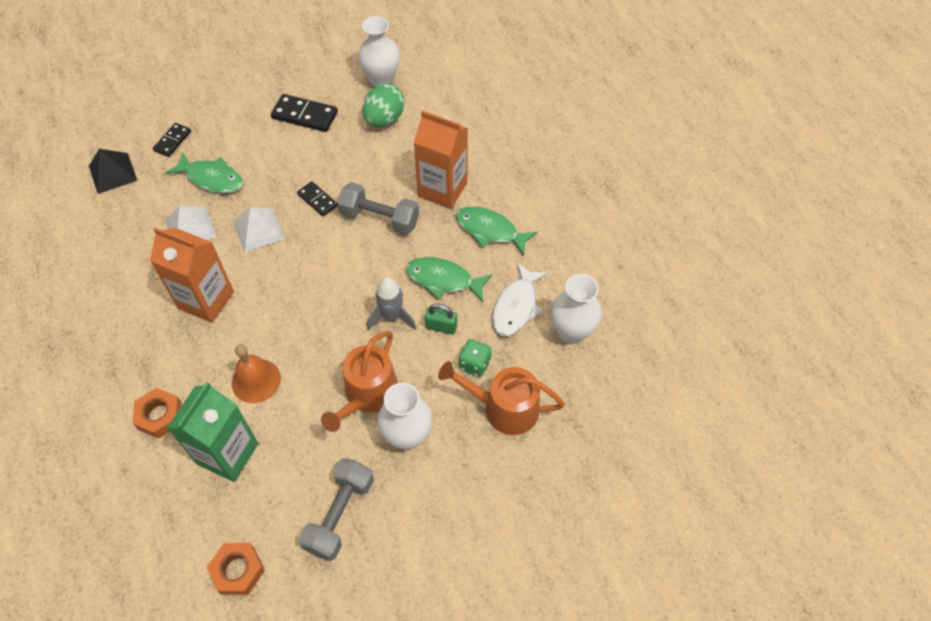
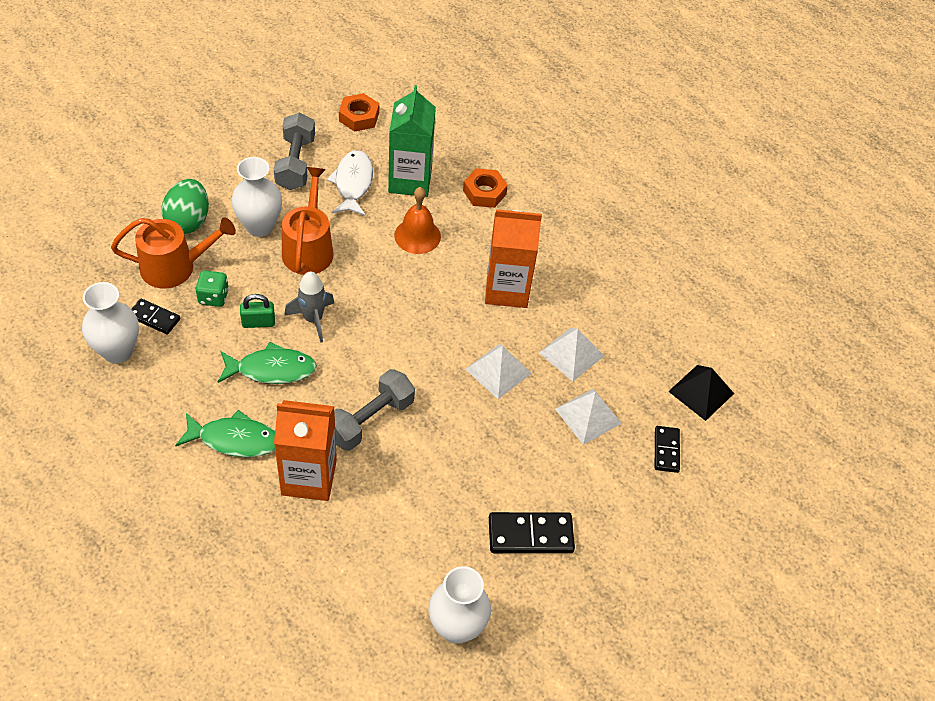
camera: 155 degrees right, 5 degrees down
green fish [166,152,243,193] -> white pyramid [555,389,622,445]
black domino [297,181,338,217] -> black domino moved to [132,299,180,335]
grey dumbbell [337,182,419,235] -> grey dumbbell turned 45 degrees counterclockwise [334,369,415,451]
green egg [362,83,405,127] -> green egg moved to [161,179,209,234]
white fish [492,262,548,337] -> white fish moved to [327,150,373,216]

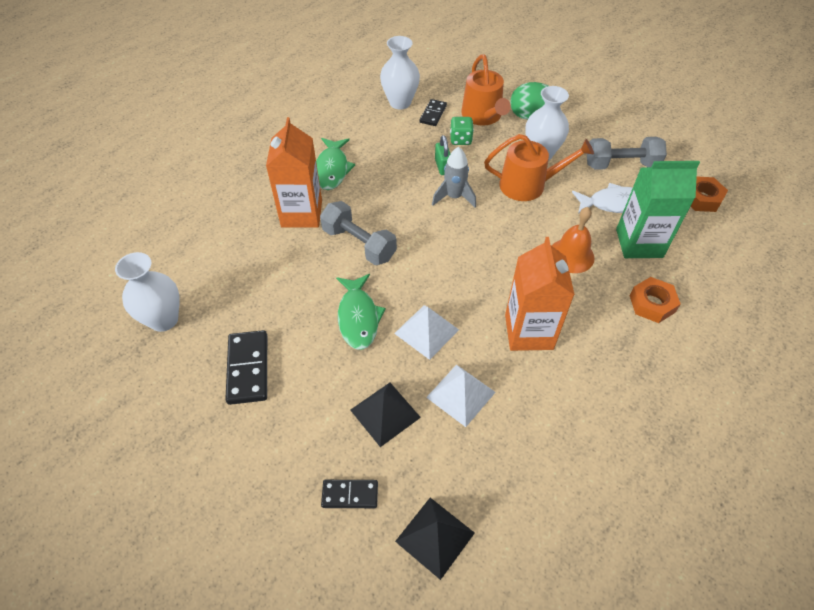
camera: 90 degrees right, 0 degrees up
green fish [218,342,317,384] -> green fish moved to [336,274,386,350]
white pyramid [555,389,622,445] -> black pyramid [351,383,421,447]

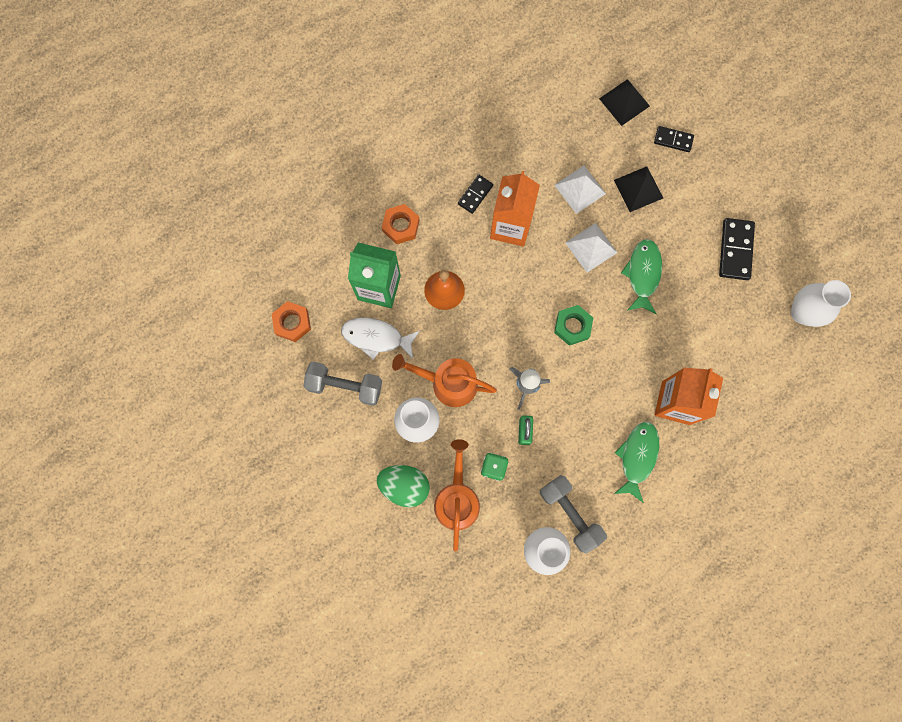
camera: 165 degrees left, 25 degrees up
grey dumbbell [320,201,397,265] -> grey dumbbell moved to [540,475,607,554]
black domino [420,99,447,126] -> black domino moved to [458,175,493,214]
none -> green nut [554,305,593,346]

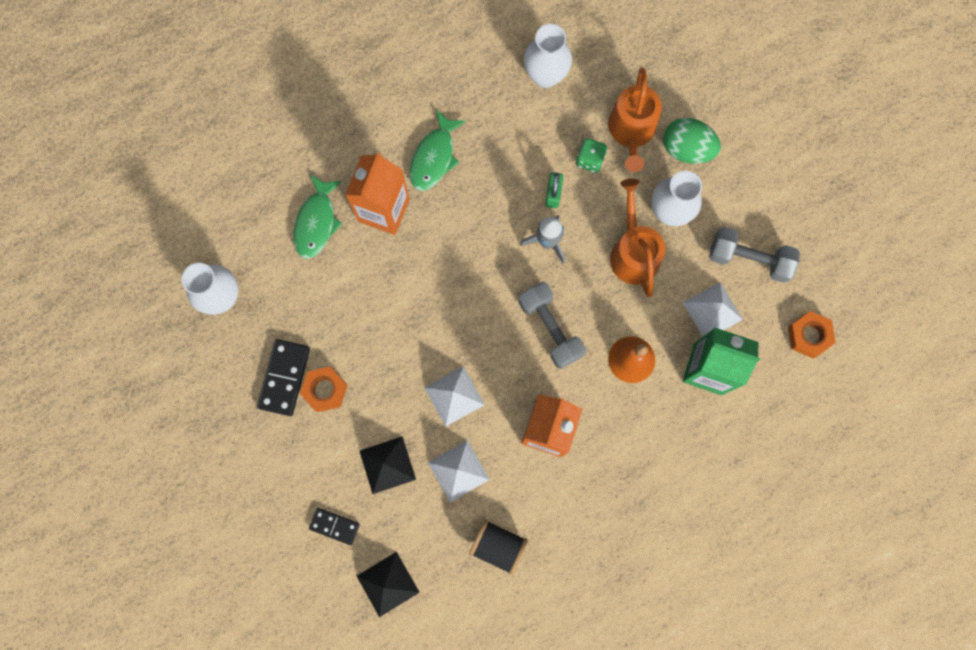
camera: 175 degrees left, 0 degrees up
white fish [341,318,420,360] -> white pyramid [683,282,743,336]
orange nut [382,204,420,244] -> orange nut moved to [300,367,348,412]
orange watering can [392,354,497,407] -> orange watering can turned 120 degrees counterclockwise [610,179,665,297]
black domino [458,175,493,214] -> none
grey dumbbell [540,475,607,554] -> grey dumbbell moved to [519,282,586,369]
green nut [554,305,593,346] -> none
green fish [621,239,662,314] -> green fish moved to [293,174,342,259]
none -> black spool [469,519,528,575]

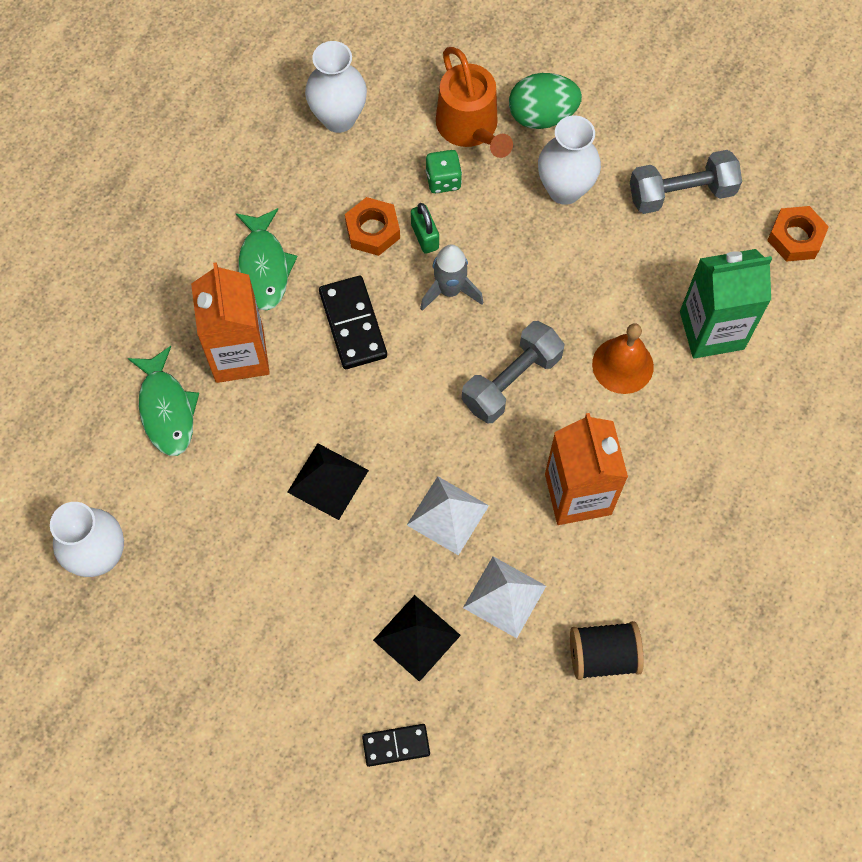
camera: 30 degrees left, 10 degrees down
black domino [257,339,310,416] -> black domino moved to [319,276,387,369]
orange nut [300,367,348,412] -> orange nut moved to [345,197,400,256]
black pyramid [357,552,420,617] -> black pyramid moved to [287,443,369,520]
grey dumbbell [519,282,586,369] -> grey dumbbell turned 75 degrees counterclockwise [462,321,565,423]
orange watering can [610,179,665,297] -> none
white pyramid [683,282,743,336] -> none

